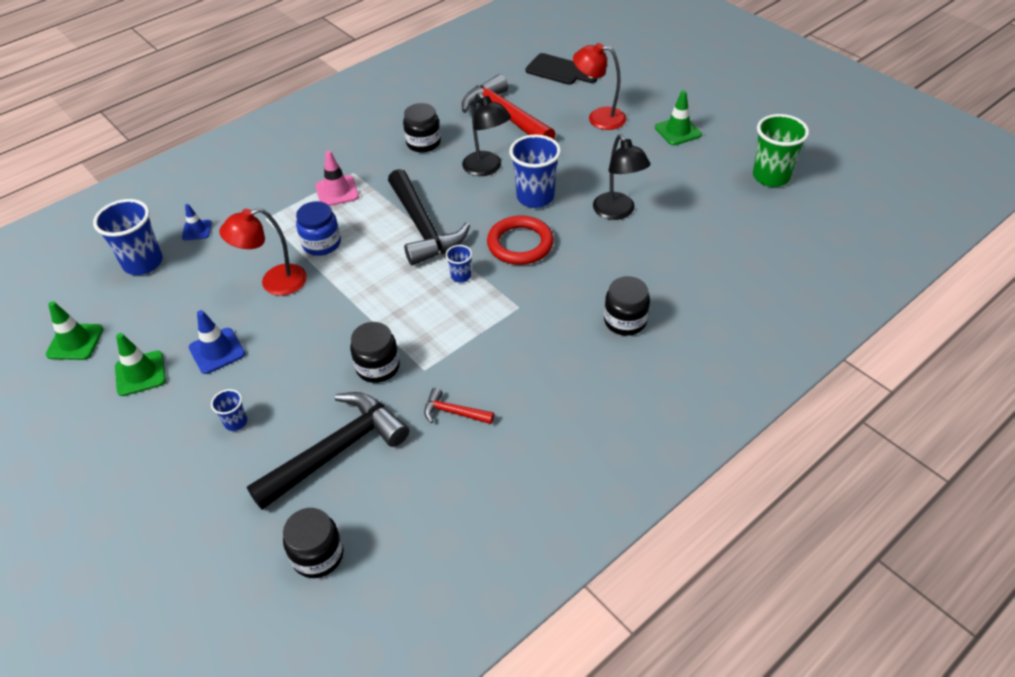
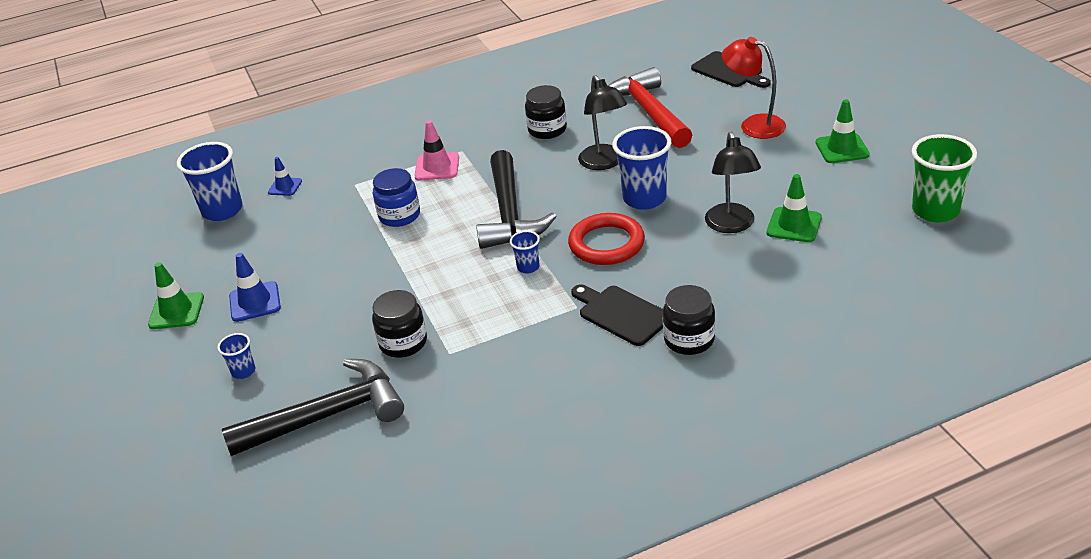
camera: 20 degrees right, 10 degrees down
green traffic cone [46,301,103,360] -> green traffic cone moved to [767,174,822,242]
red lamp [219,208,307,296] -> none
black jar [283,508,344,578] -> none
red hammer [424,388,494,424] -> none
none -> black cutting board [571,284,663,346]

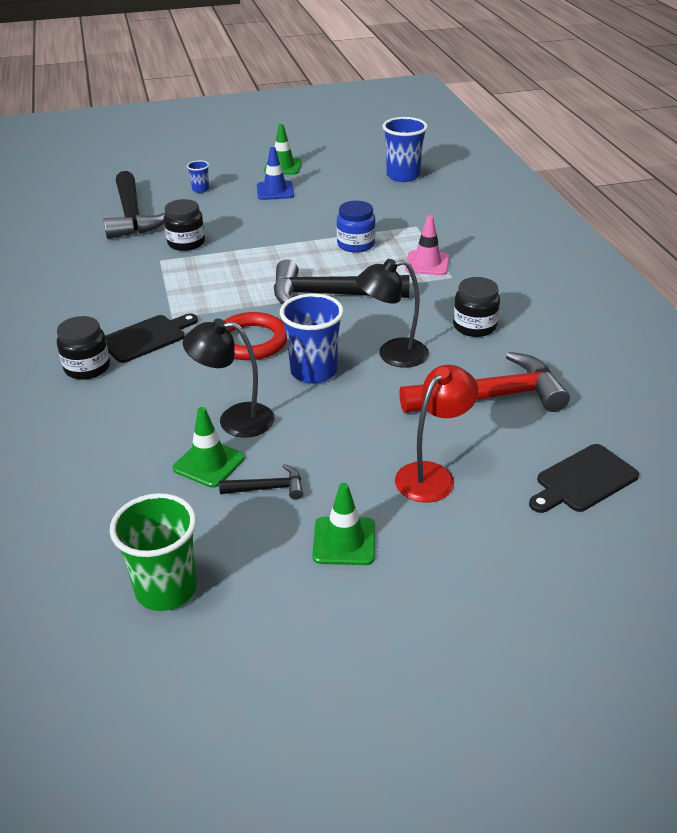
camera: 95 degrees right, 0 degrees up
blue traffic cone [268,157,302,196] -> none
blue cup [510,231,540,273] -> none
none -> black hammer [219,464,303,500]

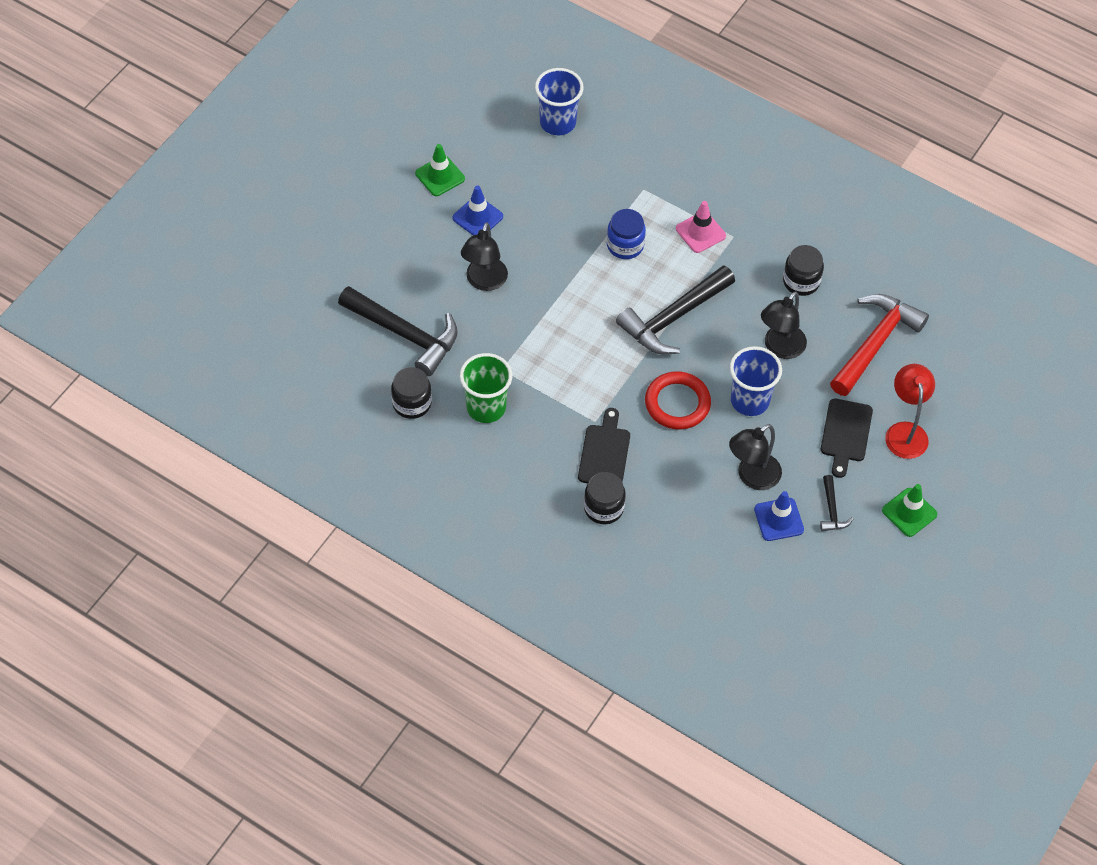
camera: 45 degrees left, 20 degrees up
green cup [110,493,197,611] -> green cup moved to [460,353,512,423]
black jar [164,199,205,251] -> black jar moved to [391,367,432,419]
green traffic cone [173,407,245,488] -> blue traffic cone [754,491,804,541]
blue cup [187,160,209,193] -> none
black hammer [219,464,303,500] -> black hammer turned 135 degrees clockwise [820,475,853,531]
black cutting board [529,444,639,513] -> black cutting board moved to [821,398,873,478]
none -> black lamp [461,222,508,291]

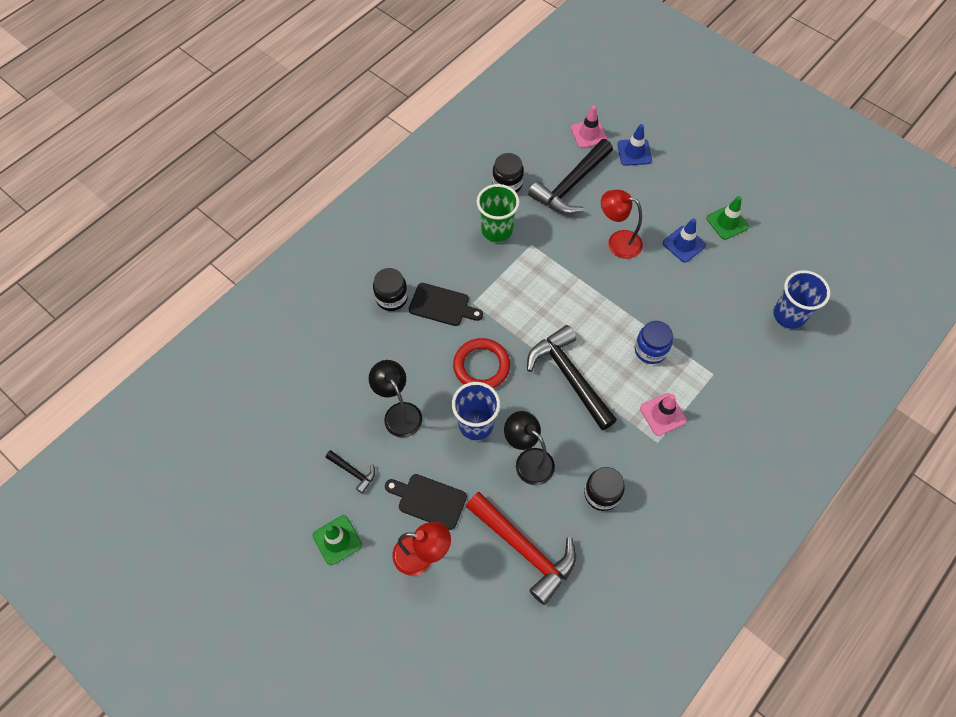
camera: 100 degrees right, 5 degrees up
black lamp [461,222,508,291] -> red lamp [601,190,643,259]
blue traffic cone [754,491,804,541] -> blue traffic cone moved to [617,124,652,166]
black hammer [820,475,853,531] -> black hammer turned 150 degrees counterclockwise [325,450,375,494]
none -> pink traffic cone [571,105,608,148]

